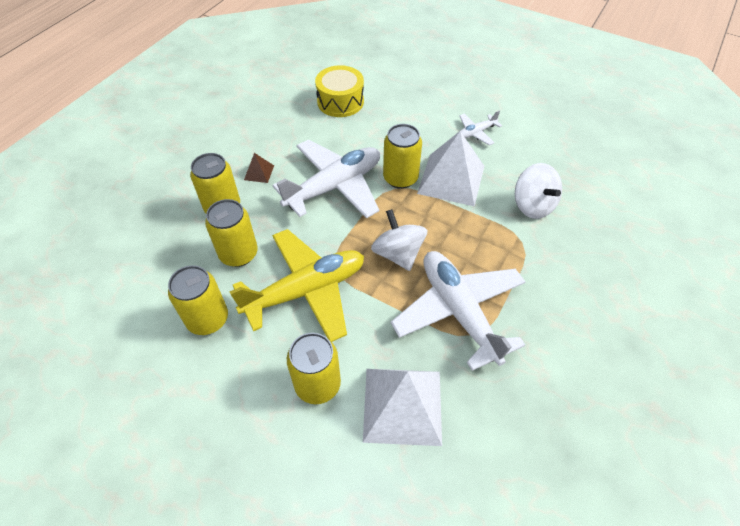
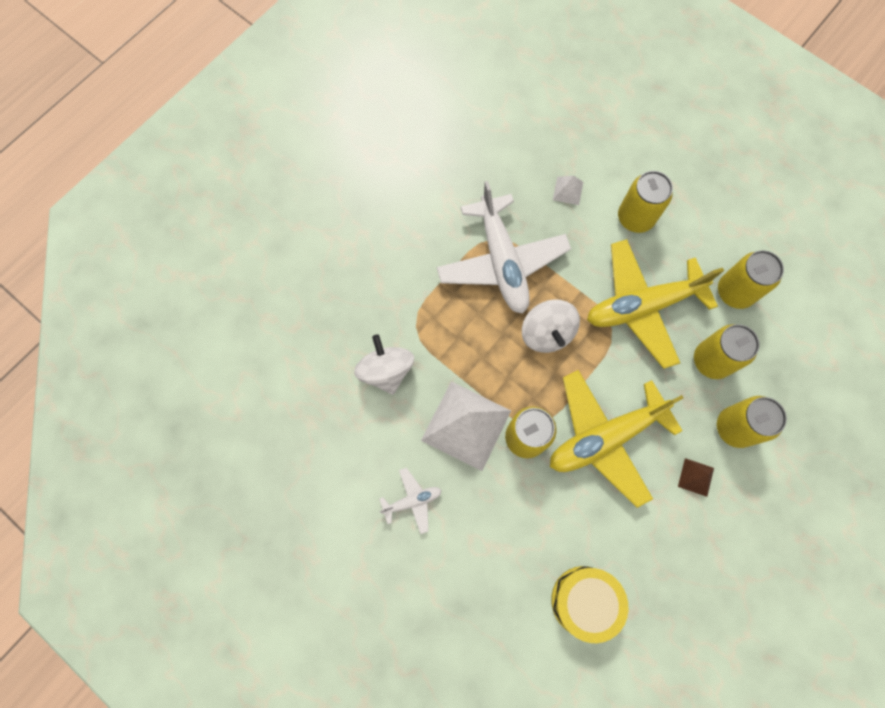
camera: 170 degrees left, 20 degrees up
white plane [272,139,380,219] -> yellow plane [550,370,683,508]
white pyramid [363,369,442,446] -> white pyramid [553,176,583,205], size x0.43

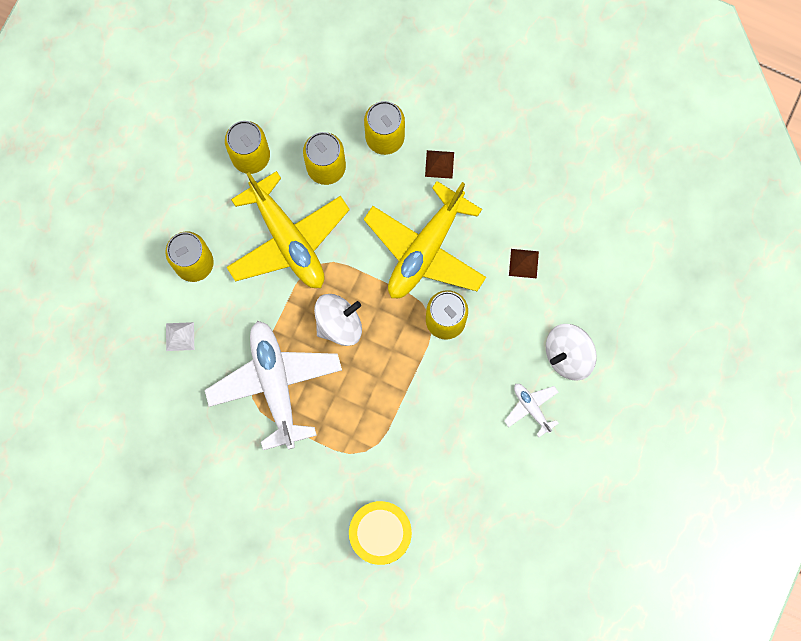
camera: 105 degrees left, 5 degrees up
white spinning top [354,334,414,395] -> white spinning top moved to [546,324,597,381]
white pyramid [421,381,511,471] -> none
white plane [437,181,571,314] -> white plane turned 75 degrees counterclockwise [205,321,342,450]
yellow plane [550,370,683,508] -> yellow plane turned 75 degrees clockwise [364,181,486,298]
yellow drum [551,566,628,643] -> yellow drum moved to [349,501,412,565]
none -> brown pyramid [509,249,539,279]

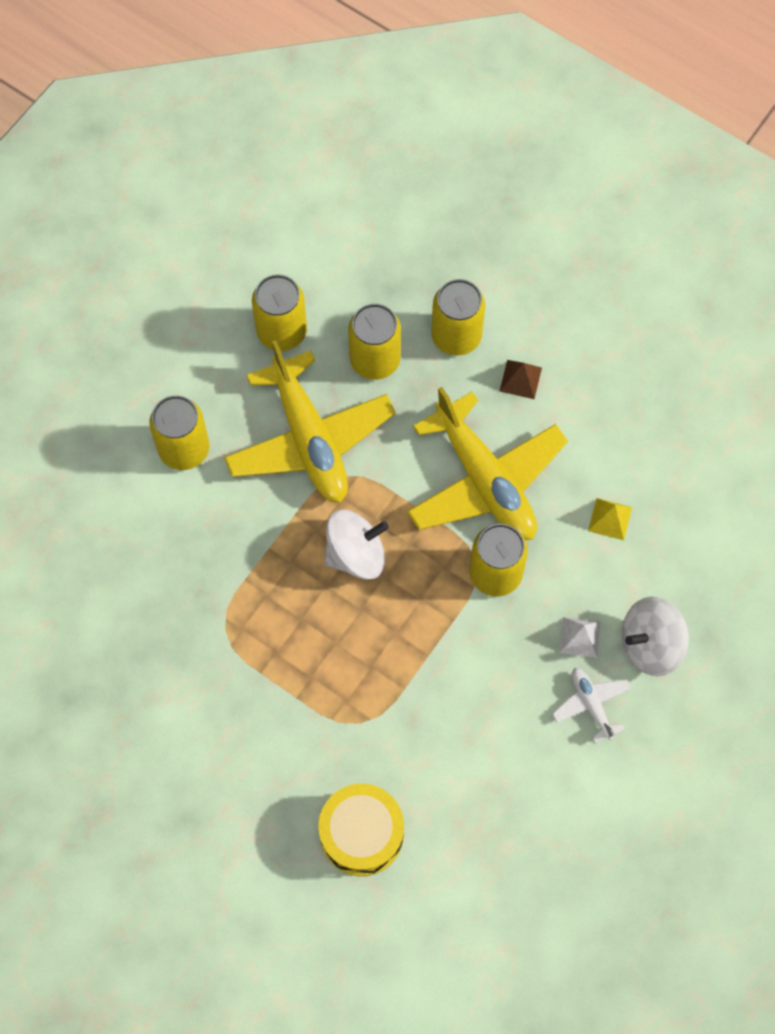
camera: 10 degrees right, 10 degrees down
white pyramid [166,322,194,351] -> white pyramid moved to [559,617,600,658]
white plane [205,321,342,450] -> none
yellow plane [364,181,486,298] -> yellow plane turned 75 degrees counterclockwise [407,387,568,540]
brown pyramid [509,249,539,279] -> yellow pyramid [588,498,632,540]

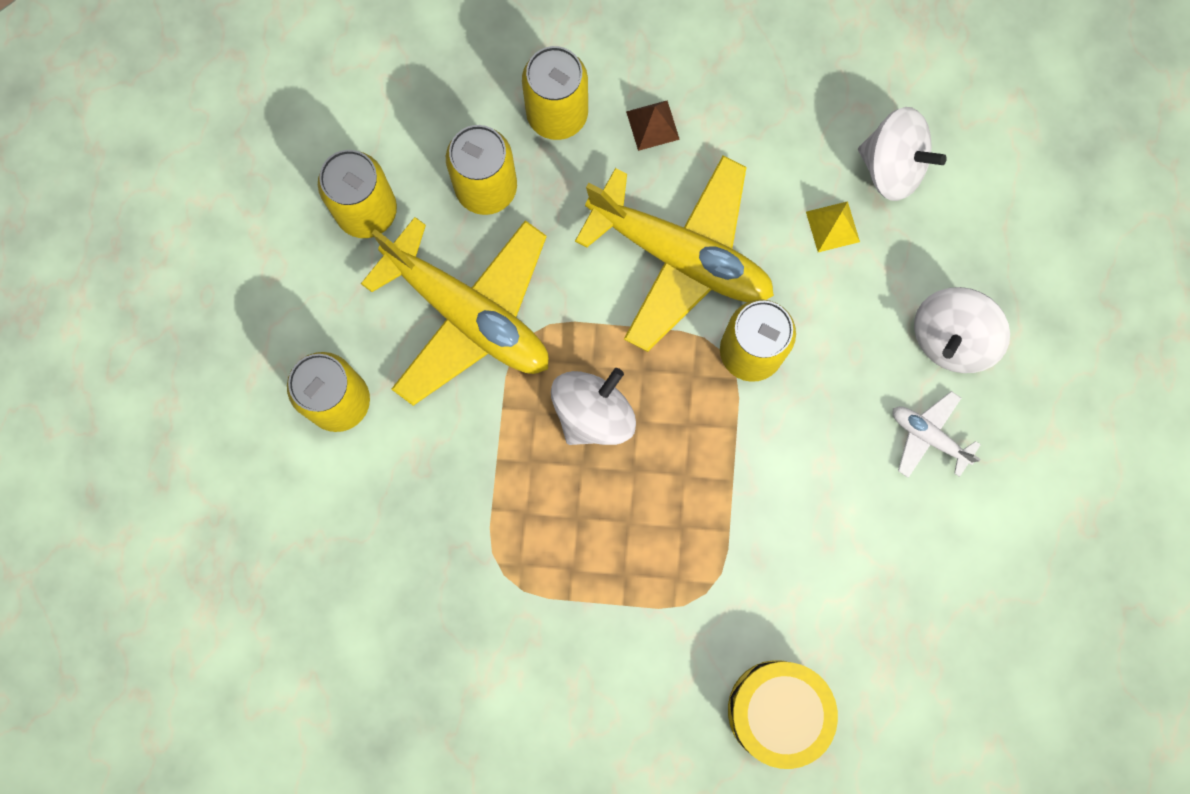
camera: 30 degrees left, 10 degrees up
white pyramid [559,617,600,658] -> none
none -> white spinning top [858,107,947,201]

